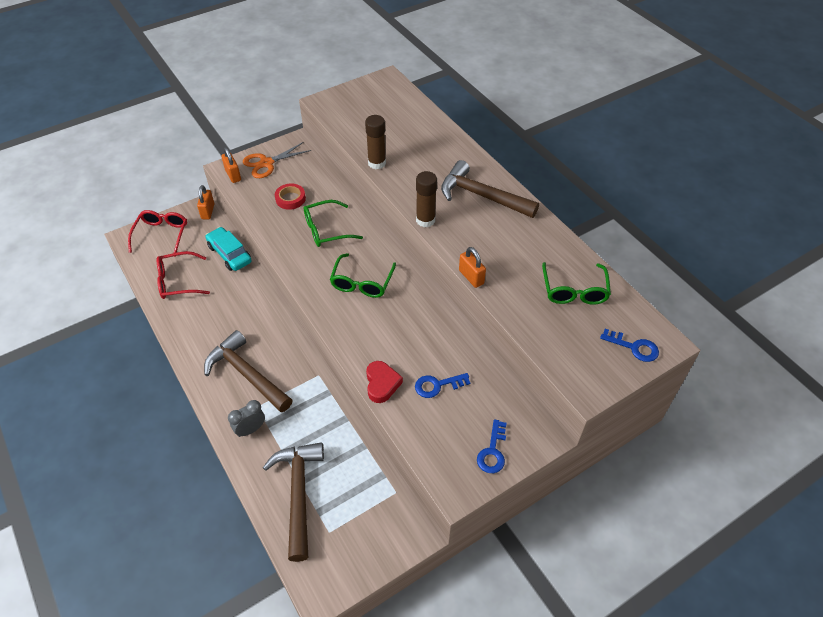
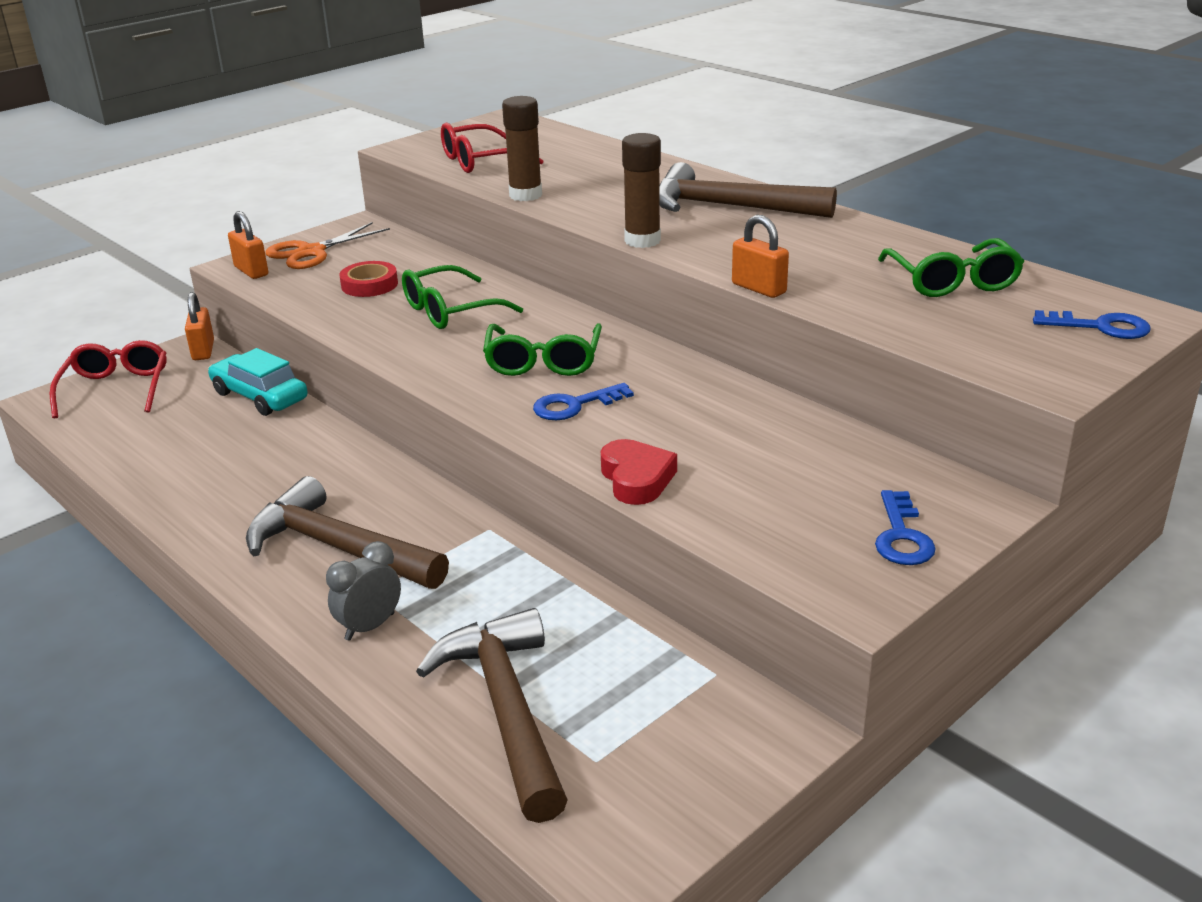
camera: 10 degrees left, 20 degrees down
red glasses [157,251,210,299] -> red glasses moved to [441,123,544,173]
blue key [415,373,470,398] -> blue key moved to [533,383,634,420]

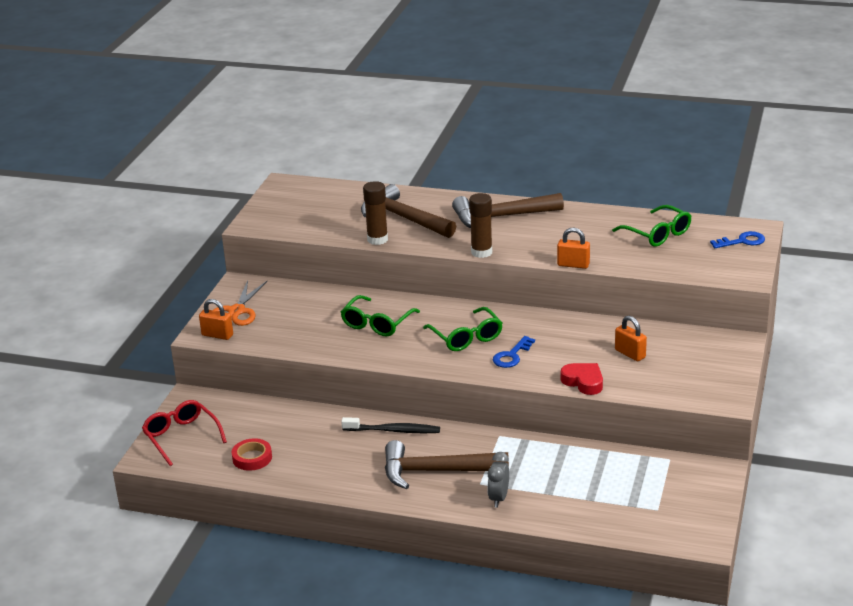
camera: 30 degrees left, 0 degrees up
orange padlock [185,292,214,360] -> orange padlock moved to [615,316,647,361]
turquoise car [208,348,307,416] -> none
red tape [339,261,398,297] -> red tape moved to [232,438,272,471]
brown hammer [416,608,568,823] -> brown hammer moved to [361,184,456,238]
red glasses [441,123,544,173] -> none
blue key [875,490,936,565] -> none
none -> black toothbrush [341,417,440,433]

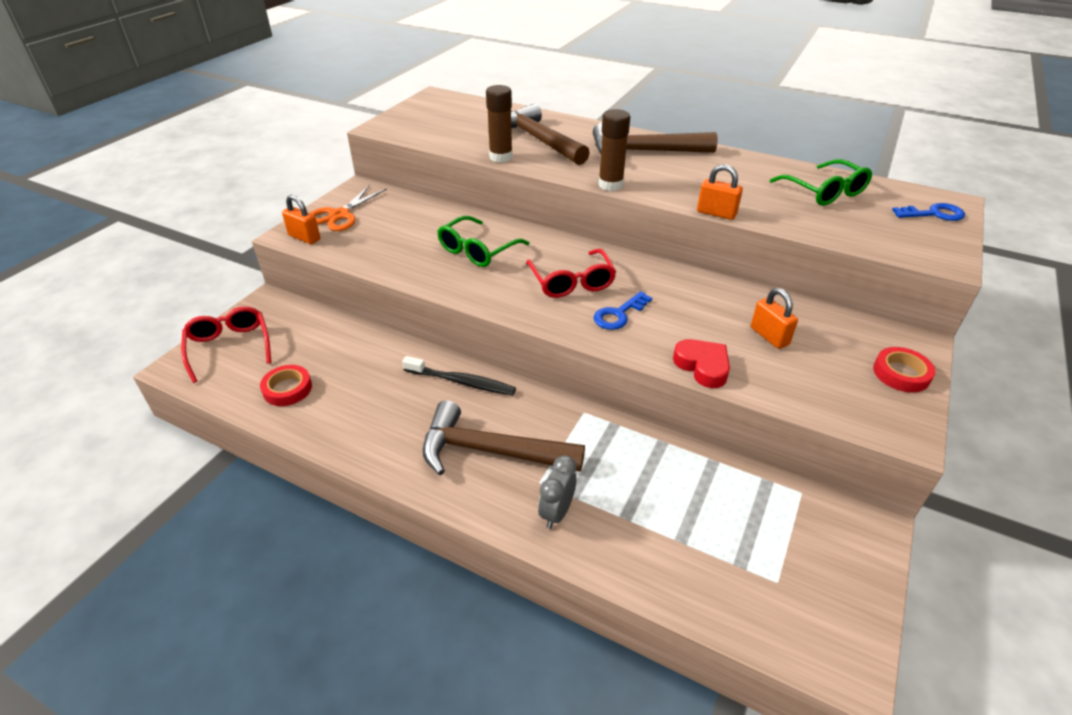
camera: 10 degrees right, 10 degrees up
green glasses [423,307,503,351] -> red glasses [526,249,616,298]
none -> red tape [873,347,935,393]

